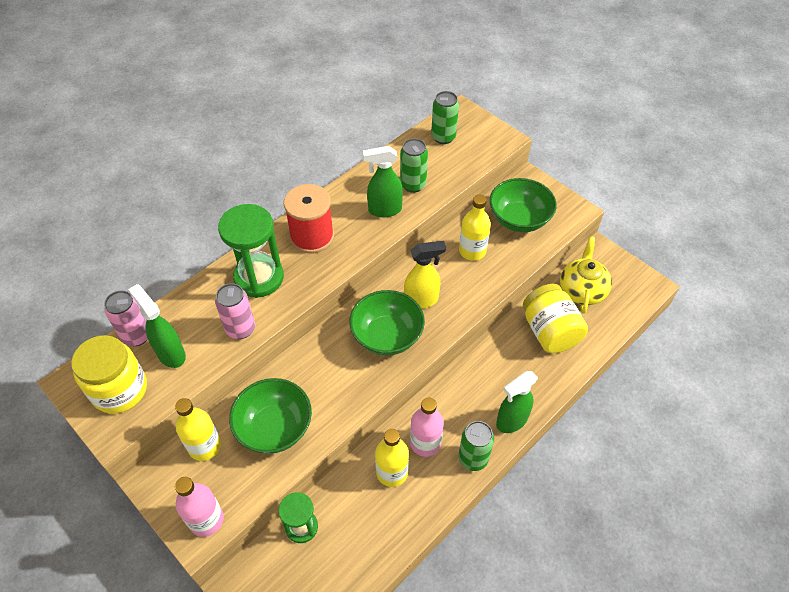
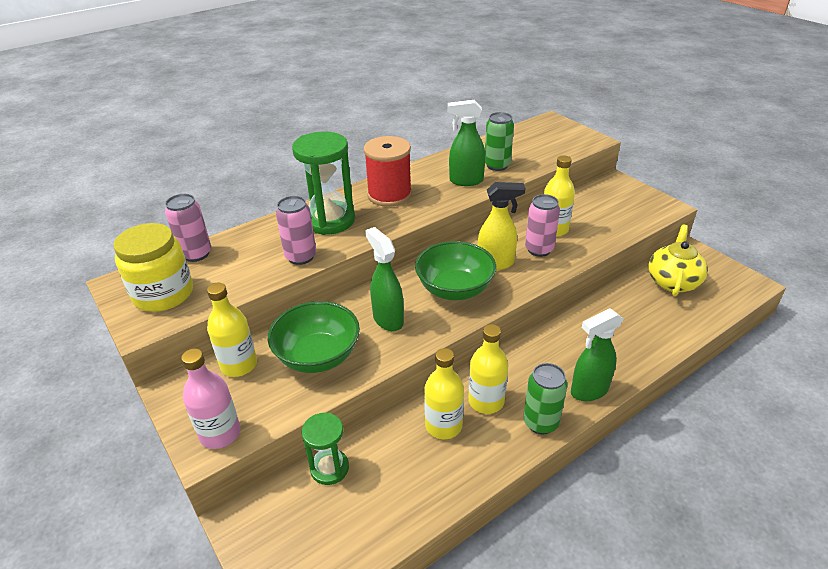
camera: 10 degrees right, 15 degrees down
green spray bottle [128,284,186,368] -> green spray bottle moved to [365,227,404,331]
pink bottle [410,398,444,457] -> yellow bottle [468,324,508,414]
green can [431,91,459,144] -> none
green bowl [490,178,557,232] -> none
yellow jar [523,284,588,353] -> none
none -> pink can [525,194,560,257]

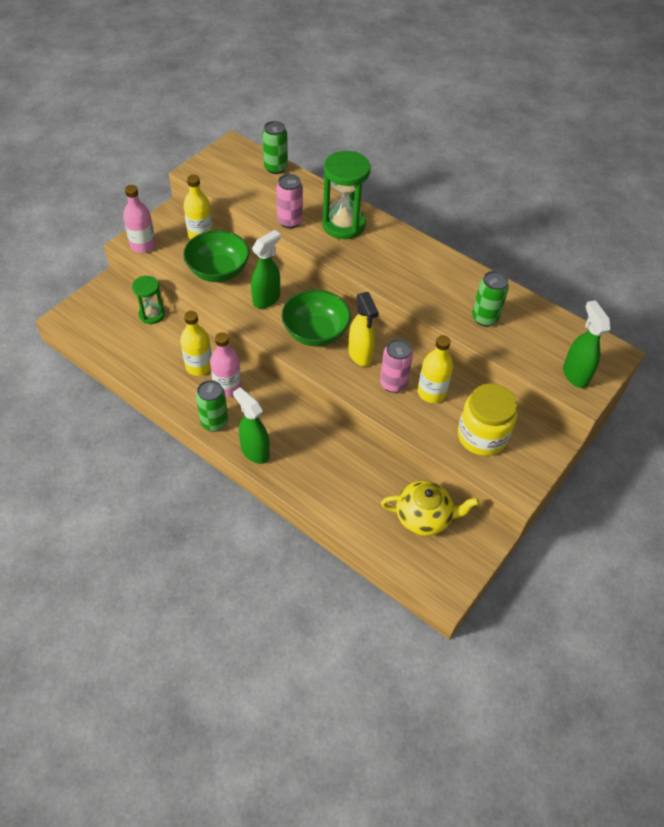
camera: 70 degrees right, 15 degrees up
yellow jar [113,223,193,312] -> yellow jar moved to [458,384,517,456]
pink can [165,194,211,262] -> green can [262,121,288,174]
red spool [364,136,412,207] -> none
green spray bottle [448,100,486,186] -> green spray bottle moved to [563,300,611,388]
yellow bottle [468,324,508,414] -> pink bottle [210,332,242,397]

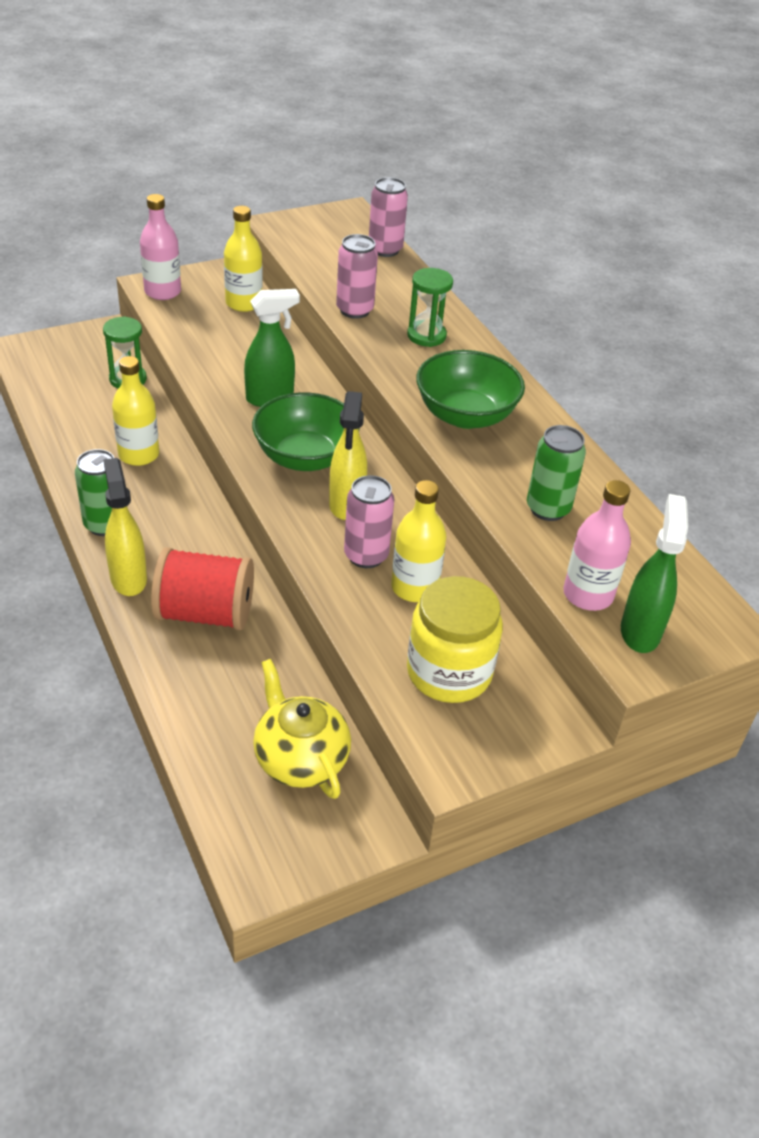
camera: 25 degrees right, 10 degrees down
green bowl [183,230,249,282] -> green bowl moved to [416,350,525,429]
pink bottle [210,332,242,397] -> pink bottle moved to [563,480,631,611]
green spray bottle [233,387,270,464] -> yellow spray bottle [103,458,147,596]
green can [262,121,288,174] -> pink can [369,177,408,257]
green hourglass [322,151,371,239] -> green hourglass [407,268,453,347], size x0.59
yellow teapot [381,481,479,536] -> yellow teapot turned 150 degrees counterclockwise [253,659,351,799]
none -> red spool [151,547,254,630]

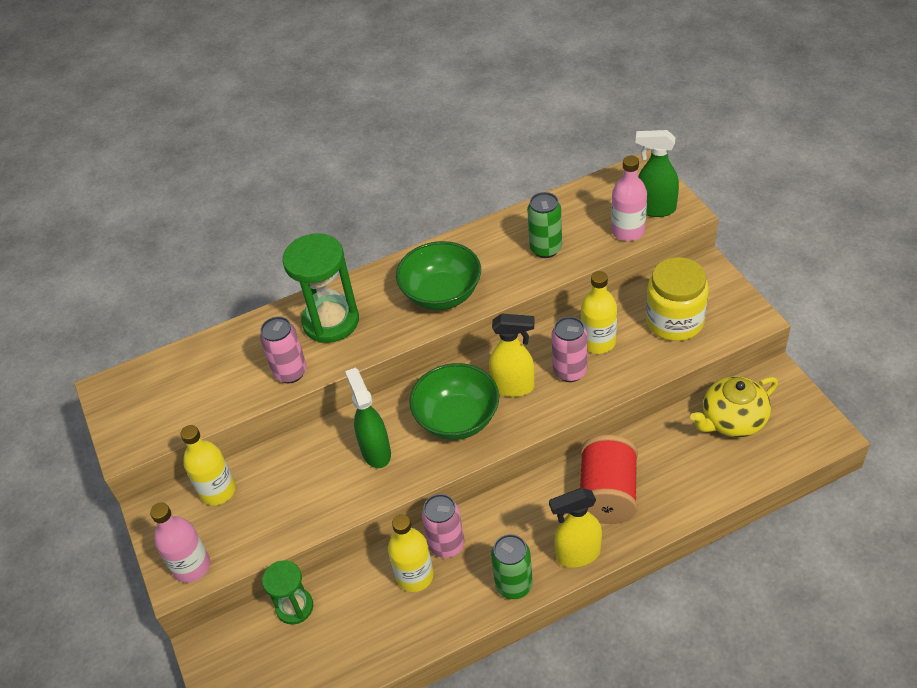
camera: 80 degrees left, 5 degrees up
pink can [369,177,408,257] -> pink can moved to [422,494,464,558]
green hourglass [407,268,453,347] -> green hourglass [282,233,359,343], size x1.69

